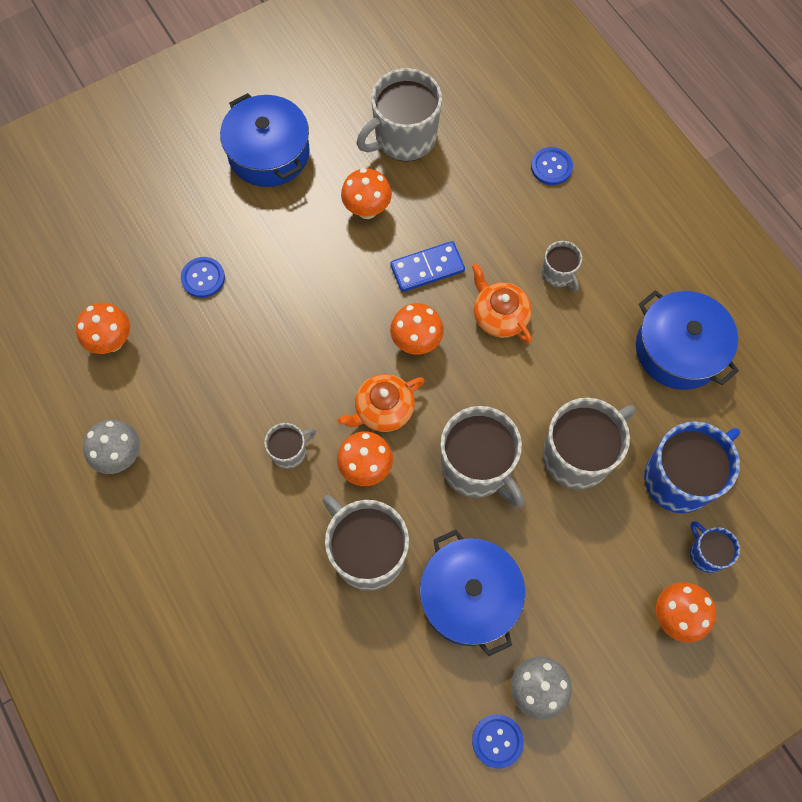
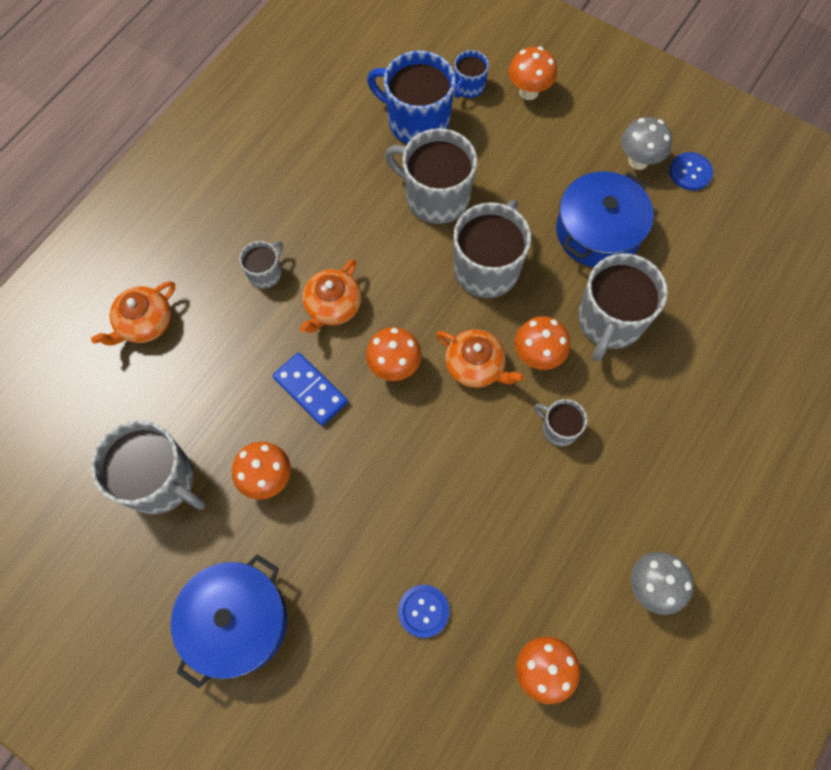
camera: 115 degrees left, 0 degrees up
blue button [531,147,573,185] -> orange teapot [91,281,175,346]
blue pot [636,290,739,390] -> none

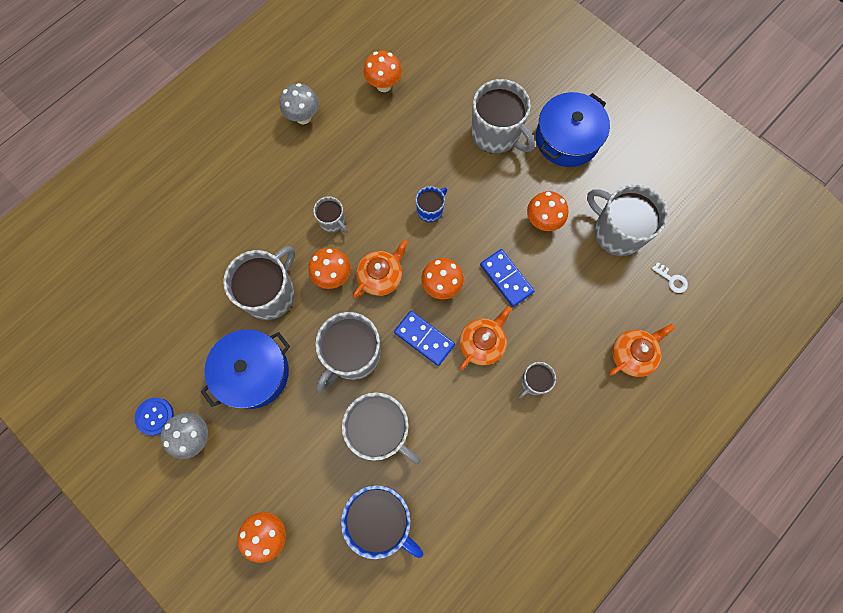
camera: 170 degrees left, 5 degrees up
blue button [398,585,449,638] -> none
orange teapot [436,329,524,388] -> orange teapot turned 90 degrees clockwise [353,240,408,298]
blue mug [454,50,489,98] -> blue mug moved to [416,186,447,222]
none -> blue domino [394,311,455,366]
none -> grey mug [471,79,535,154]
none -> white key [652,262,688,293]

